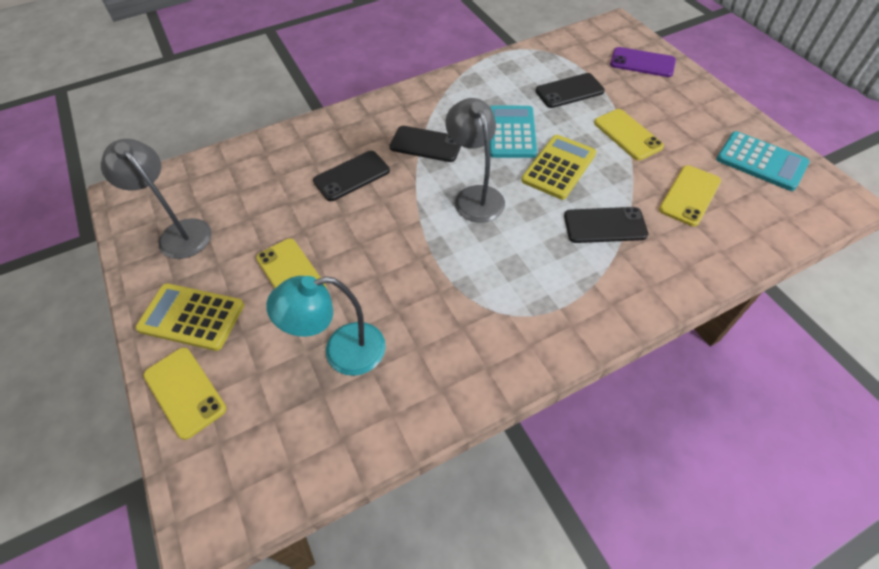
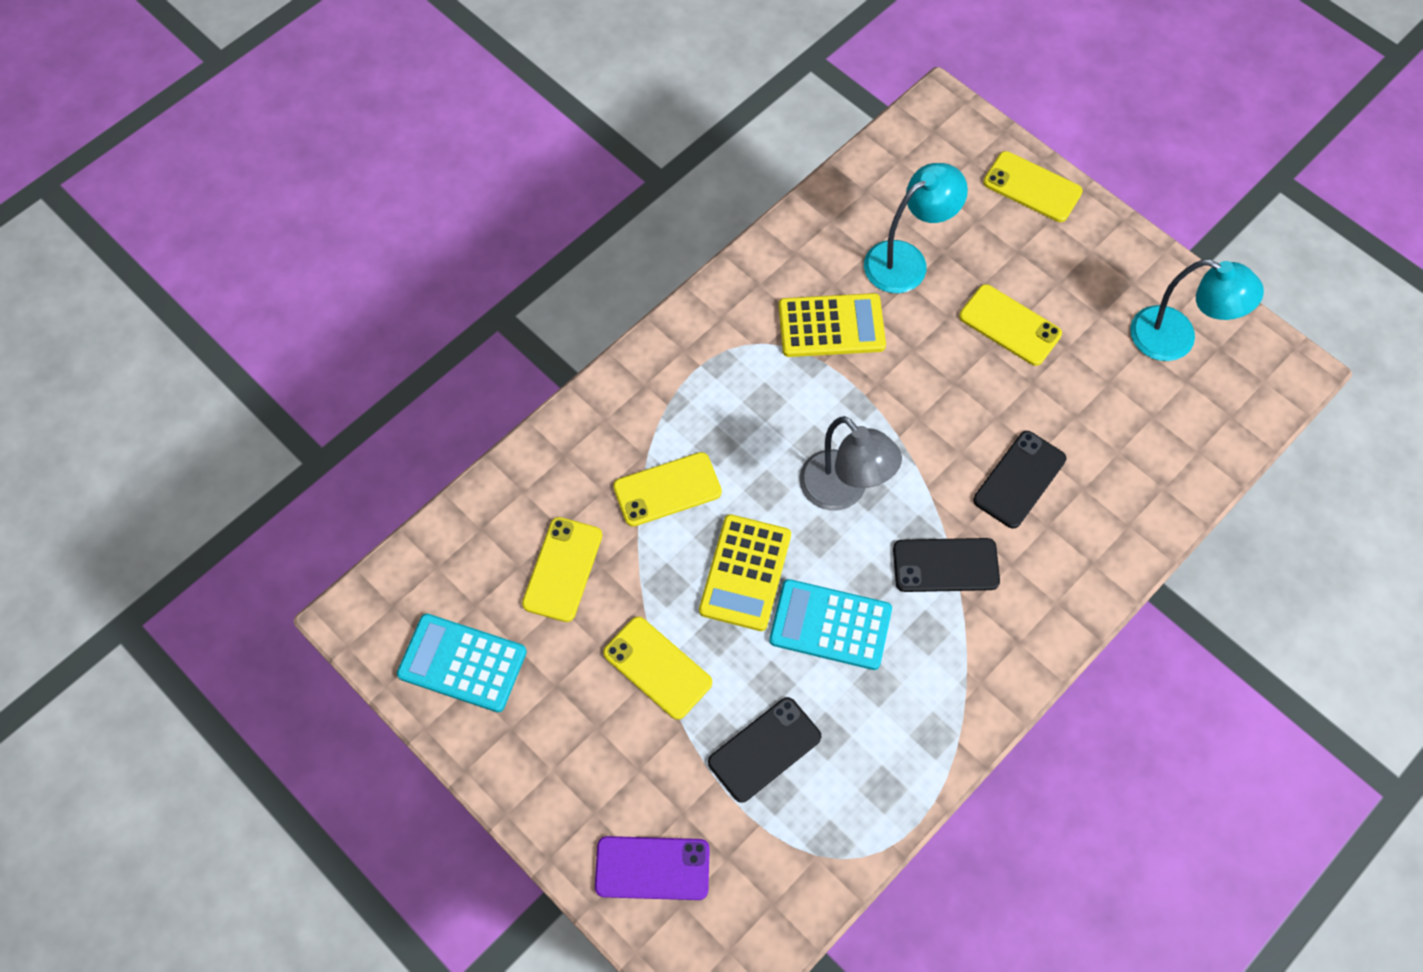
camera: 160 degrees right, 10 degrees up
grey lamp [101,139,212,259] -> turquoise lamp [1130,259,1264,361]
yellow calculator [135,283,244,351] -> yellow calculator moved to [778,293,886,357]
turquoise calculator [490,106,537,158] -> turquoise calculator turned 120 degrees clockwise [769,579,892,670]
black phone [564,207,649,243] -> yellow phone [613,452,722,527]

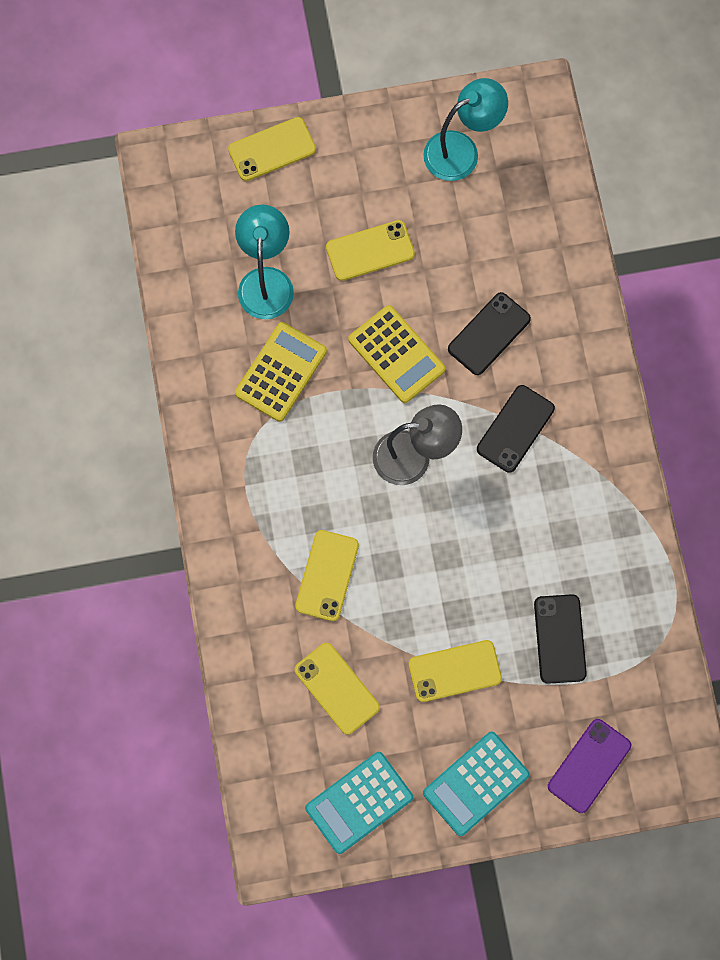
camera: 55 degrees left, 10 degrees up
yellow calculator [699,514,791,631] -> yellow calculator moved to [348,305,445,403]
turquoise calculator [769,579,892,670] -> turquoise calculator moved to [423,732,530,836]
black phone [973,431,1066,528] -> black phone turned 60 degrees clockwise [448,292,531,375]

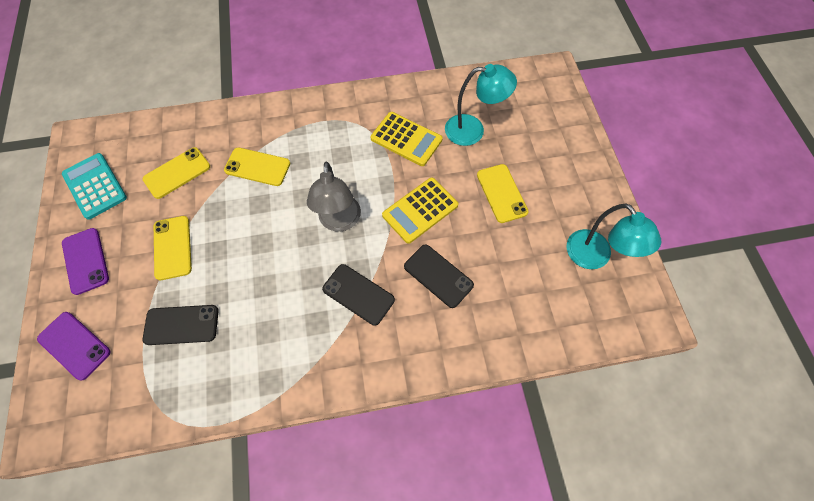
camera: 90 degrees right, 10 degrees down
yellow phone [228,117,316,181] -> none
turquoise calculator [423,732,530,836] -> purple phone [62,228,109,295]

